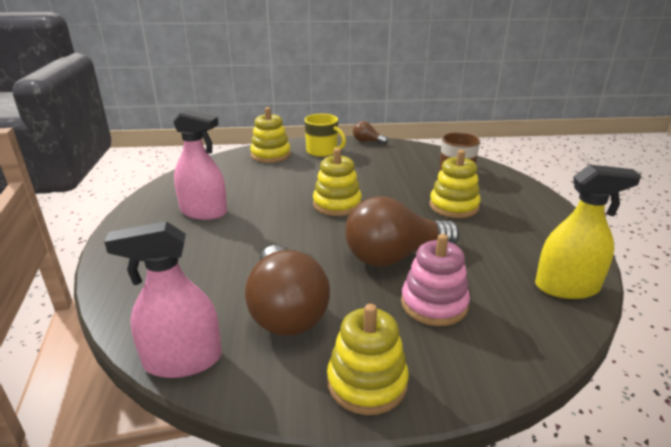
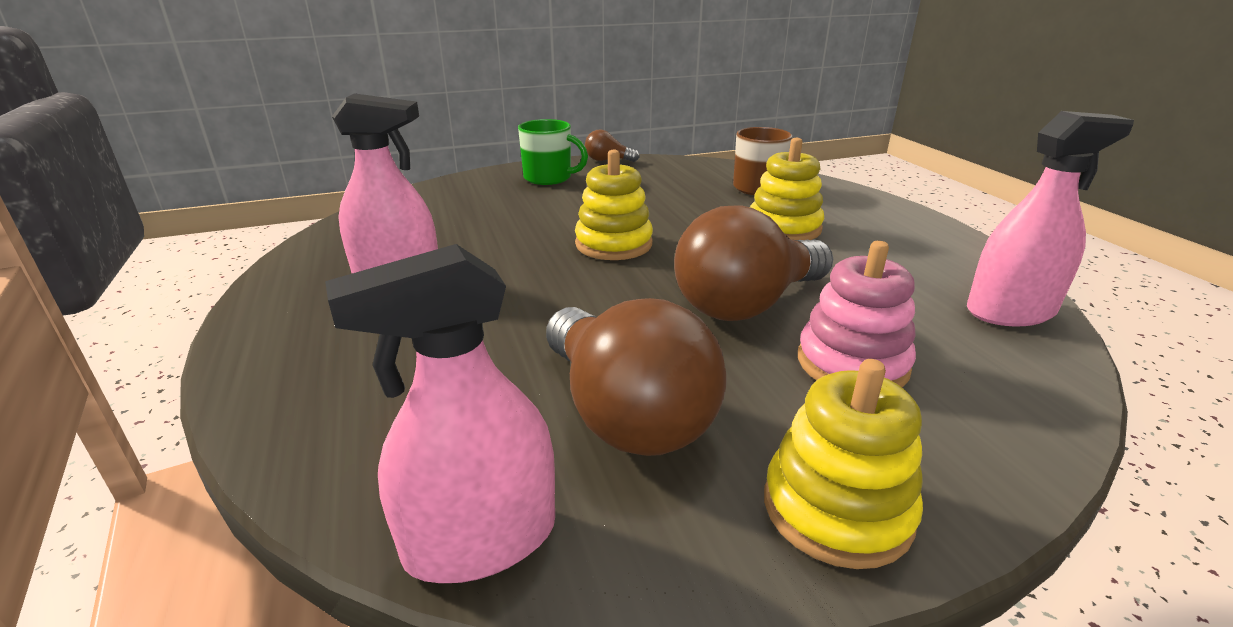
camera: 15 degrees left, 0 degrees up
yellow stacking toy [250,107,291,163] -> none
yellow mug [304,114,346,157] -> green mug [518,119,588,185]
yellow spray bottle [535,165,641,299] -> pink spray bottle [967,111,1134,326]

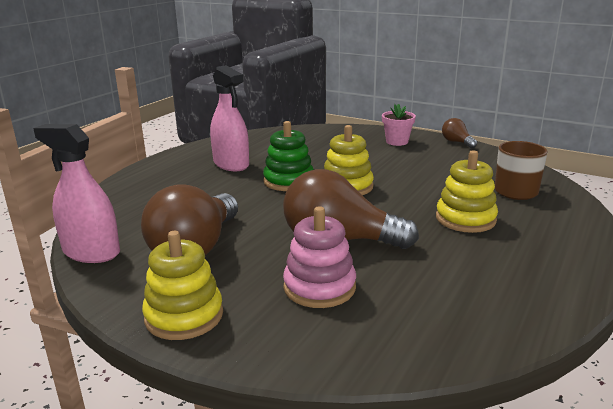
camera: 50 degrees right, 5 degrees down
green mug [518,119,588,185] -> pink flower pot [382,104,416,146]
pink spray bottle [967,111,1134,326] -> none
none -> green stacking toy [263,121,314,191]

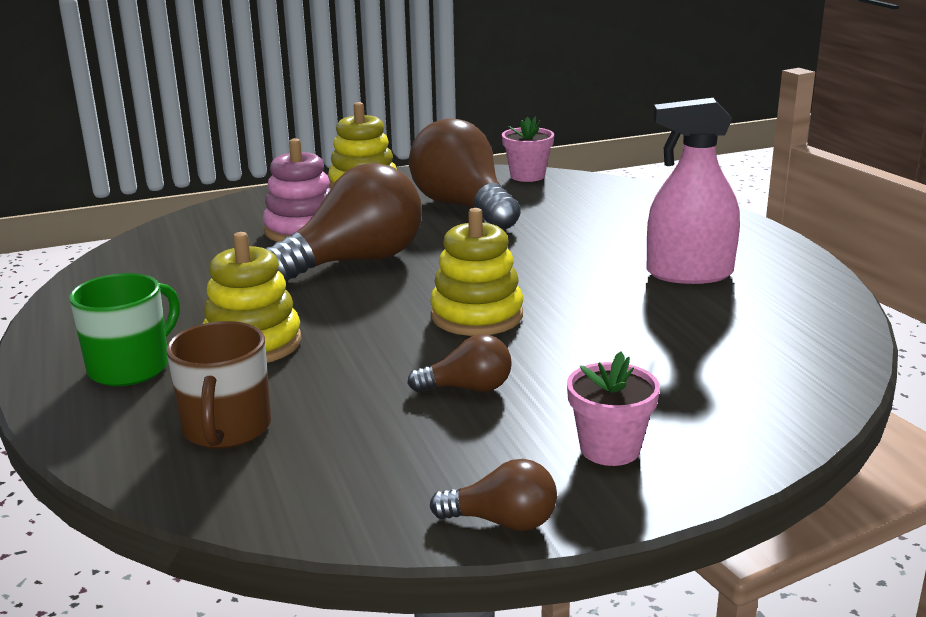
camera: 130 degrees right, 0 degrees up
pink spray bottle [33,124,120,263] -> pink flower pot [502,117,554,182]
green stacking toy [263,121,314,191] -> none
none -> green mug [69,273,180,386]
none -> brown light bulb [407,334,512,392]

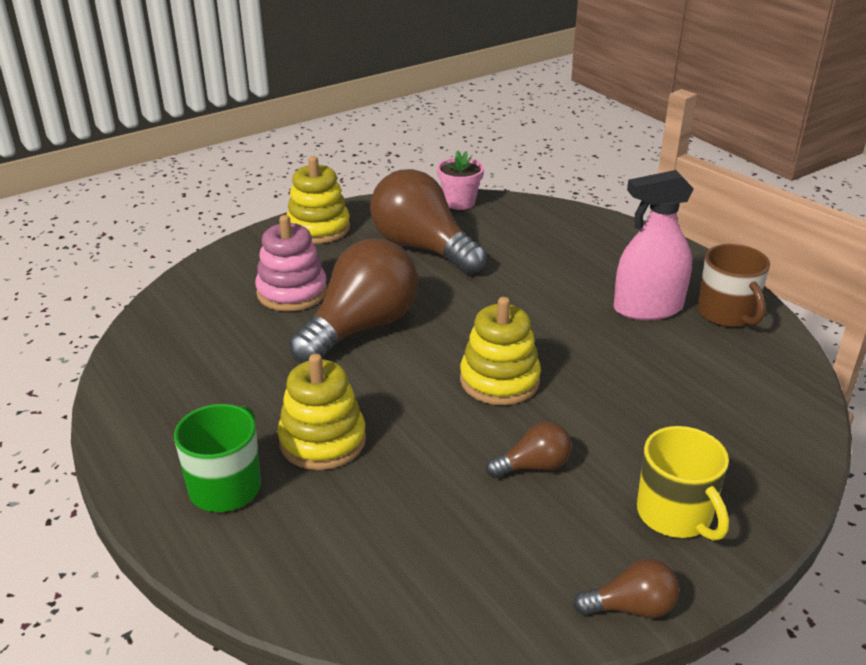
camera: 15 degrees left, 10 degrees up
brown mug [166,321,271,449] -> brown mug moved to [697,244,770,327]
pink flower pot [567,352,660,466] -> yellow mug [637,426,729,541]

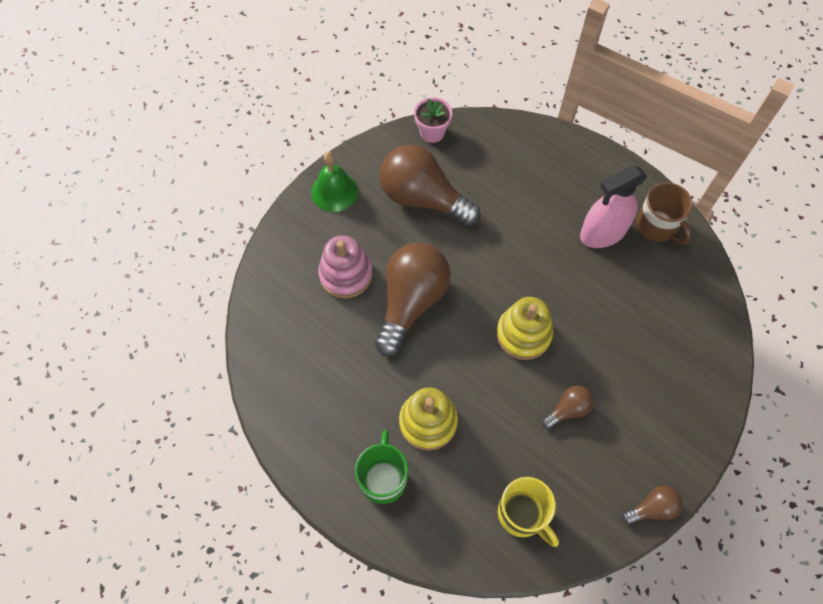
camera: 15 degrees left, 30 degrees up
yellow stacking toy [287,156,350,244] -> green bell [311,152,358,212]
yellow mug [637,426,729,541] -> yellow mug moved to [498,477,559,547]

